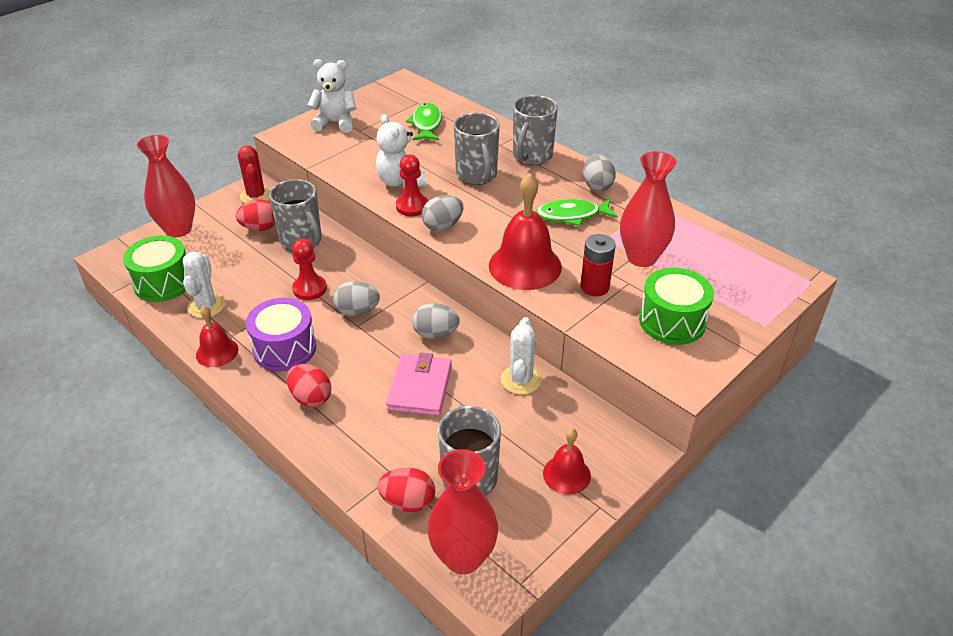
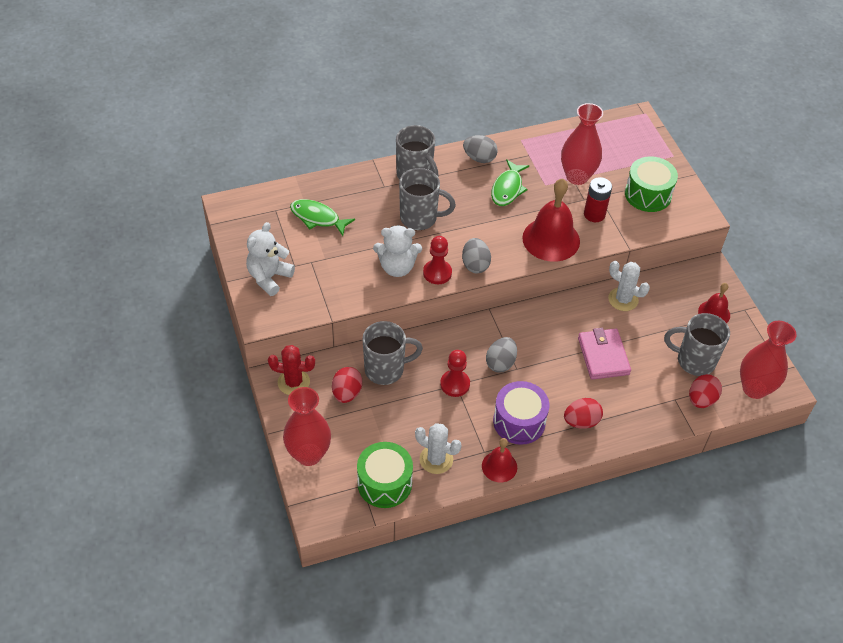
camera: 65 degrees left, 10 degrees up
pink wallet [386,353,452,416] -> pink wallet turned 45 degrees clockwise [578,328,631,380]
grey egg [412,303,460,339] -> none

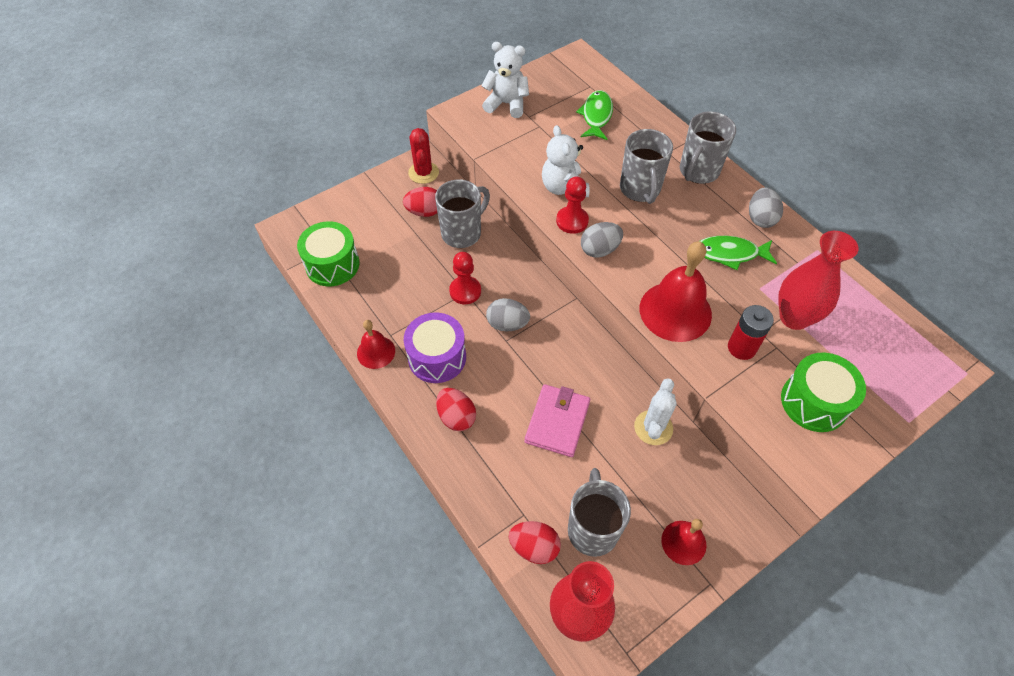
camera: 75 degrees right, 5 degrees up
red vase [283,387,331,466] -> none
grey mug [362,321,423,385] -> grey mug turned 105 degrees counterclockwise [435,179,490,248]
white cactus [415,423,461,474] -> none
pink wallet [578,328,631,380] -> pink wallet turned 45 degrees counterclockwise [525,384,590,457]

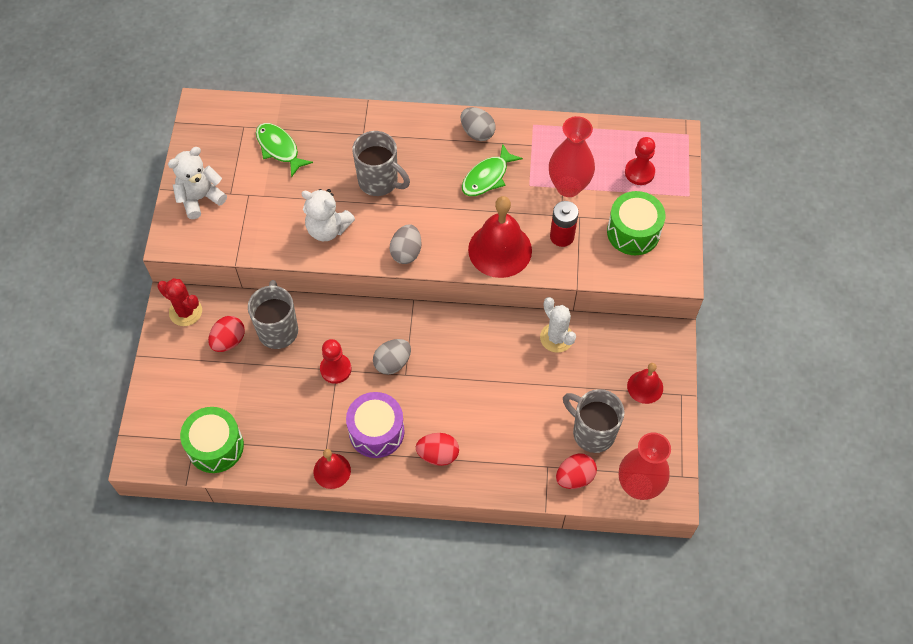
camera: 50 degrees left, 5 degrees up
pink wallet [525,384,590,457] -> none
red pawn [556,176,589,234] -> red pawn moved to [625,137,655,185]
grey mug [680,112,736,184] -> none

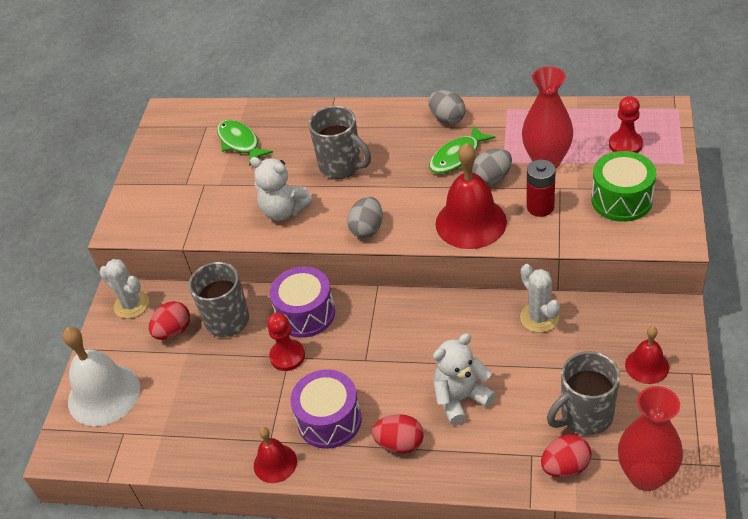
camera: 10 degrees right, 15 degrees down
red cactus [157,278,202,326] -> white cactus [99,259,149,319]
white teddy bear [168,147,227,219] -> white teddy bear moved to [433,333,496,425]
green drum [180,407,244,473] -> none
grey egg [373,339,411,375] -> grey egg moved to [472,148,512,185]
grey mug [563,389,624,453] -> grey mug turned 75 degrees counterclockwise [547,351,620,435]
none -> white bell [63,327,140,426]
none -> purple drum [270,266,335,338]

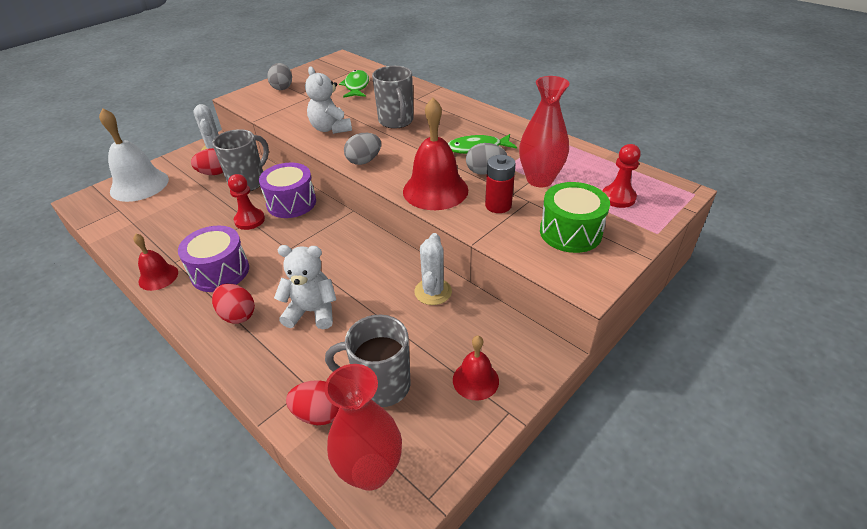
camera: 30 degrees right, 5 degrees down
grey egg [428,90,465,124] -> grey egg moved to [267,63,292,90]

